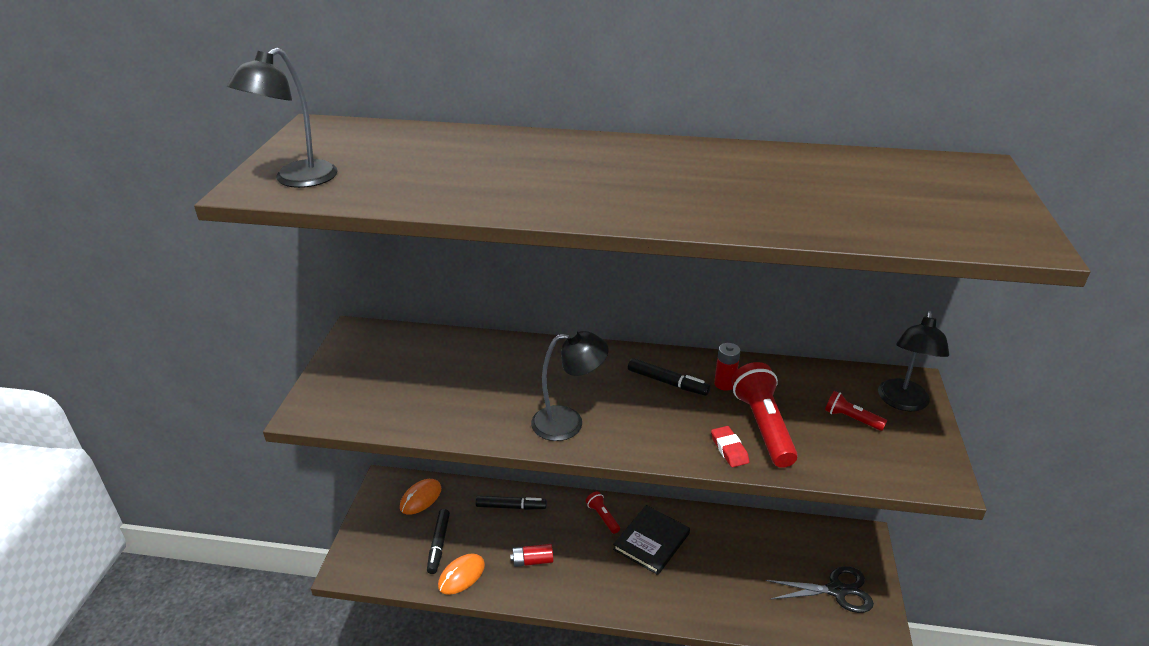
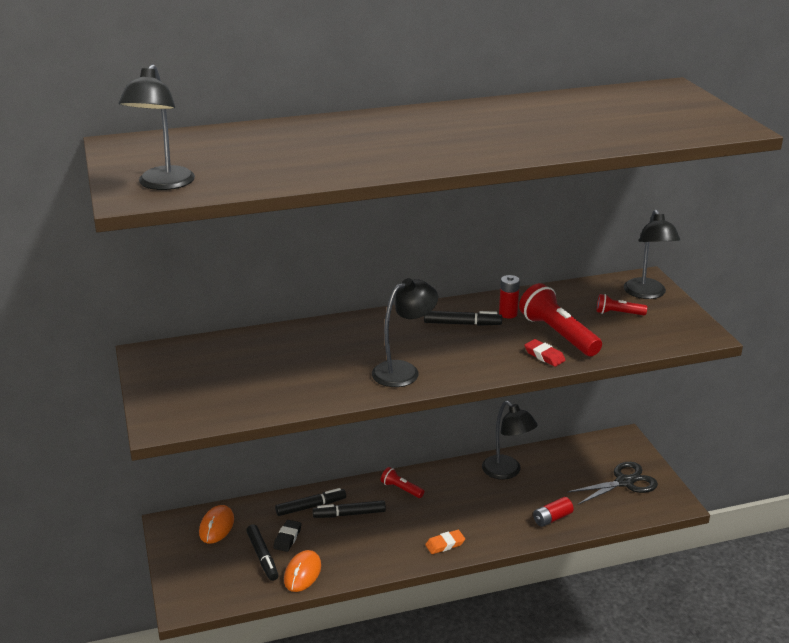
camera: 25 degrees left, 5 degrees down
red battery [510,544,553,567] -> red battery moved to [533,497,574,527]
black book [613,505,690,575] -> none
none -> black eraser [273,520,301,552]
none -> black marker [313,500,386,518]
none -> orange eraser [425,530,465,554]
none -> black lamp [482,401,538,480]

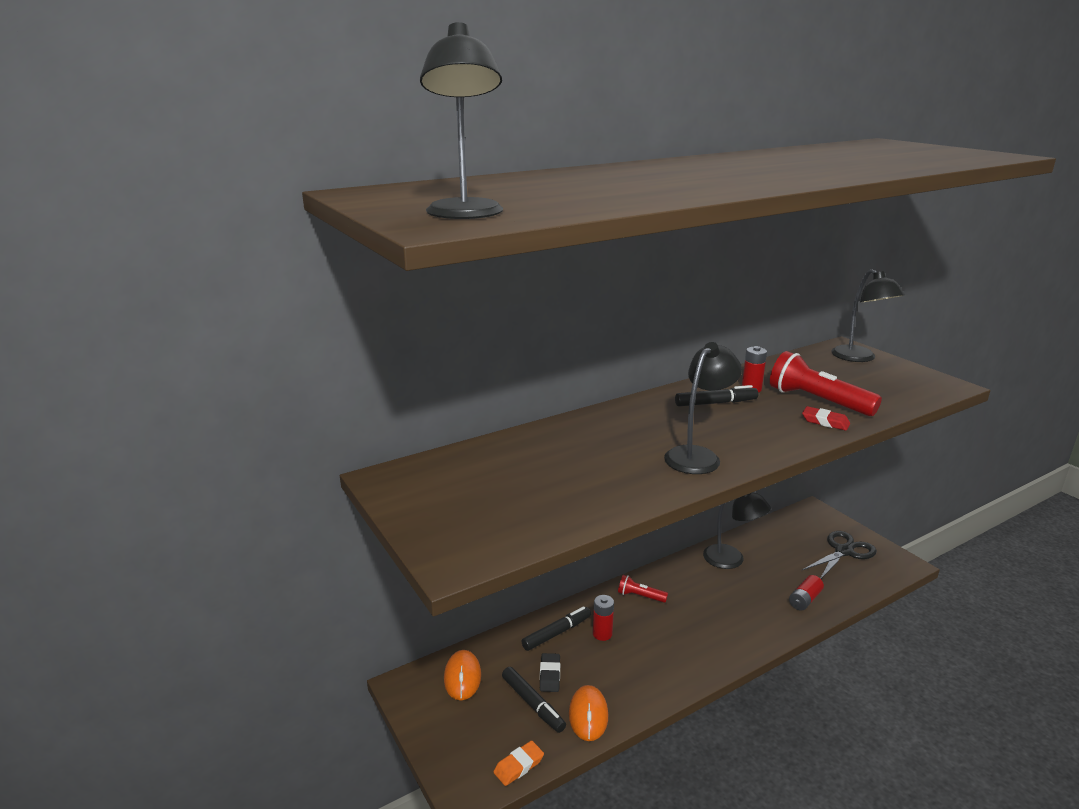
camera: 15 degrees left, 5 degrees down
black marker [313,500,386,518] -> red battery [593,595,614,641]
orange eraser [425,530,465,554] -> orange eraser moved to [493,741,544,786]
red flashlight [597,294,647,315] -> none

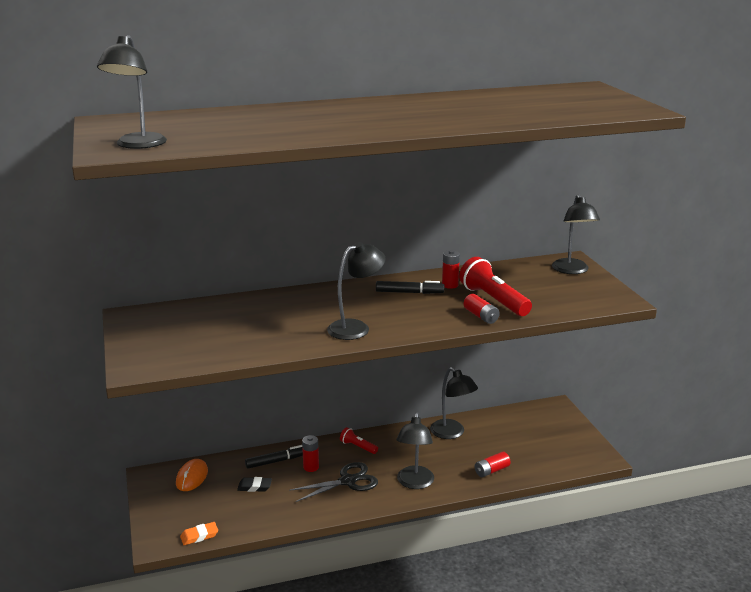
camera: 15 degrees right, 0 degrees up
black marker [502,667,566,733] -> none
black eraser [540,653,560,692] -> black eraser turned 75 degrees clockwise [237,477,272,492]
orange mouse [569,685,608,741] -> none
red eraser [802,406,850,431] -> red battery [464,294,500,324]
black scissors [802,531,877,579] -> black scissors moved to [289,462,378,502]
none -> black lamp [397,412,434,489]

